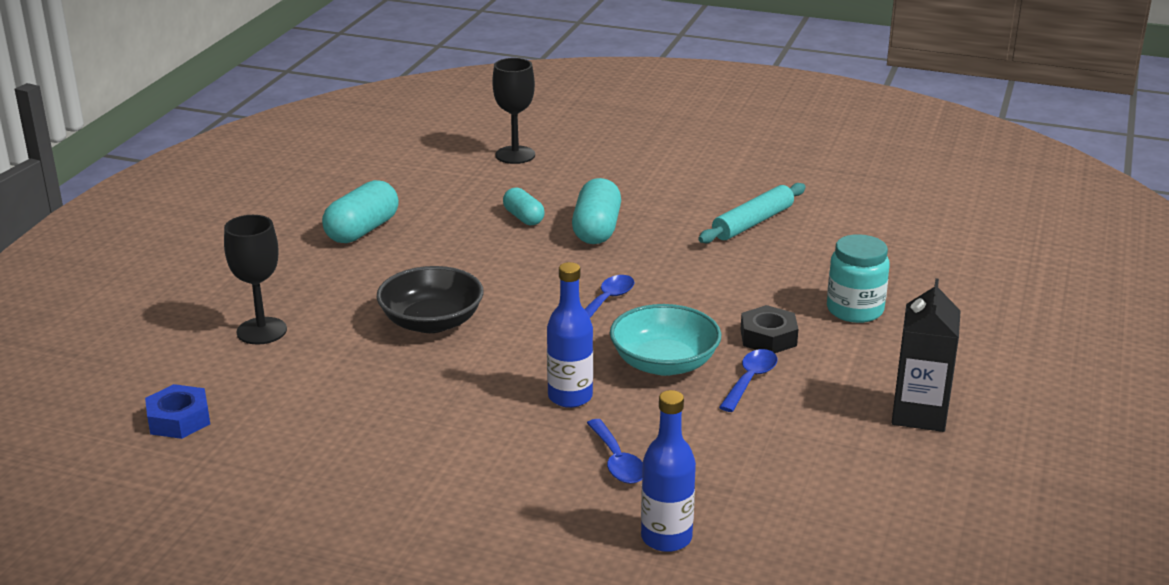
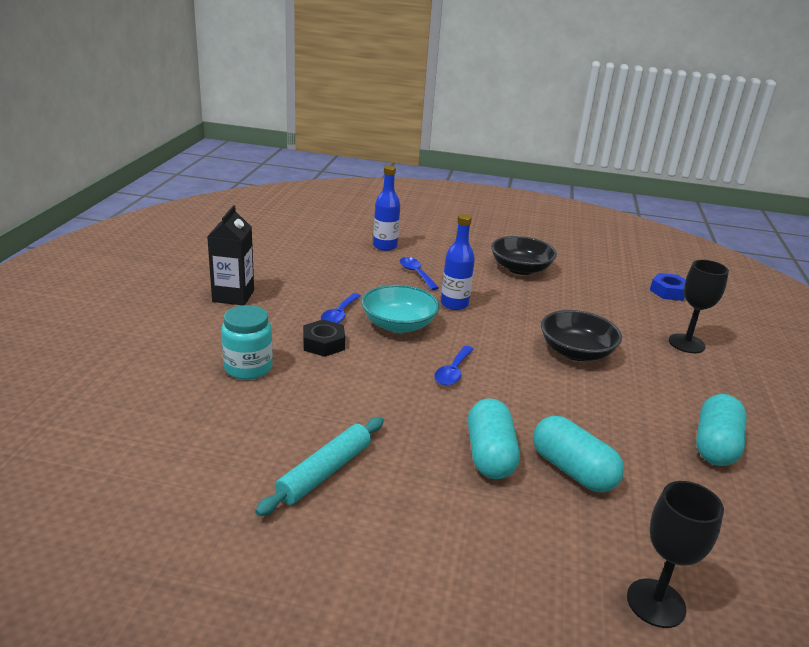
camera: 170 degrees right, 0 degrees up
turquoise capsule [503,187,545,226] -> turquoise capsule [533,416,624,492], size x1.62
none -> black bowl [491,236,557,275]

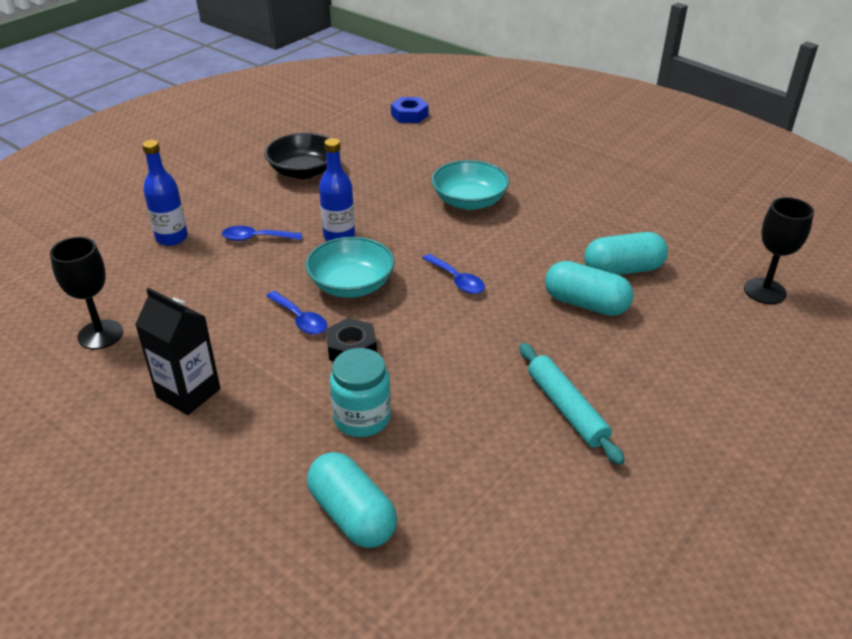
camera: 60 degrees left, 10 degrees up
black bowl [541,310,622,361] -> turquoise bowl [431,160,509,210]
black goblet [669,260,729,353] -> black goblet moved to [50,237,123,349]
turquoise capsule [696,394,747,466] -> turquoise capsule moved to [307,452,397,548]

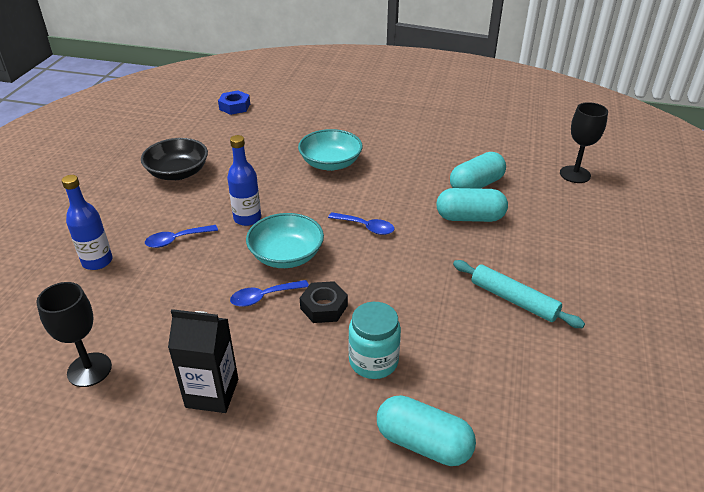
camera: 25 degrees left, 0 degrees up
blue spoon [266,291,327,335] -> blue spoon turned 135 degrees clockwise [230,280,309,307]

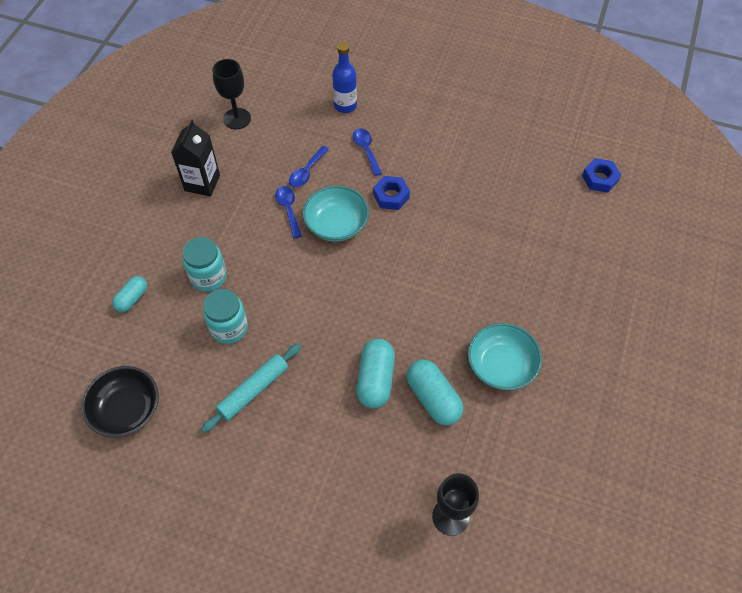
camera: 95 degrees right, 20 degrees up
black bowl [141,138,208,180] -> black bowl moved to [81,366,159,437]
blue bottle [227,135,261,226] -> blue nut [373,176,410,210]
turquoise bowl [298,129,363,171] -> turquoise bowl moved to [468,323,542,390]
black nut [300,281,348,323] -> none
blue spoon [328,212,395,235] -> blue spoon moved to [289,146,329,187]
turquoise capsule [377,395,476,466] -> turquoise capsule [112,276,148,312], size x0.62
none -> turquoise jar [203,289,248,344]

